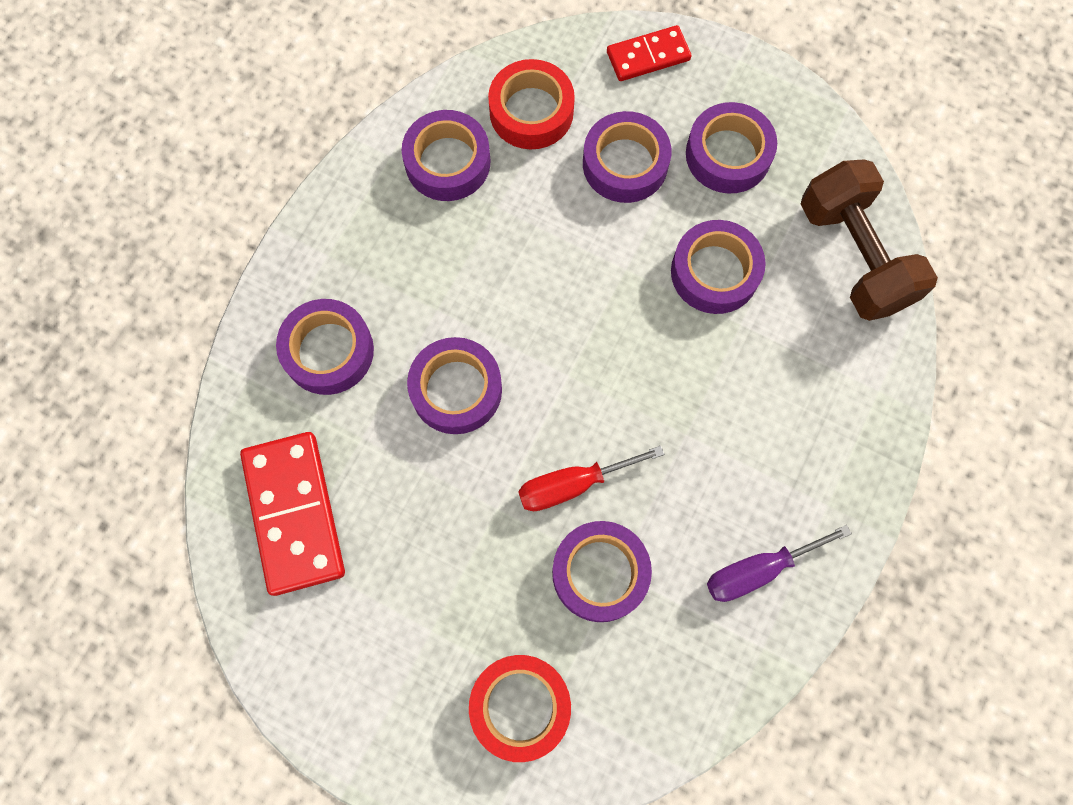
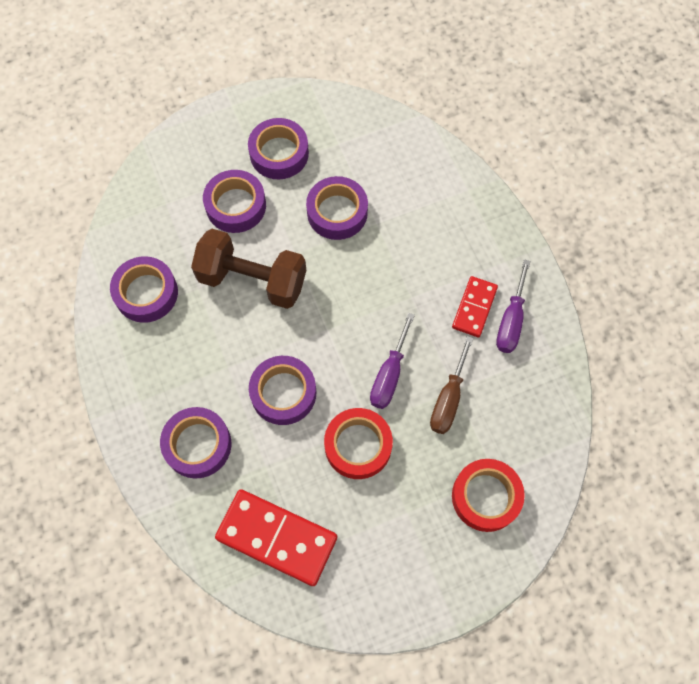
camera: 50 degrees left, 5 degrees down
red tape [488,59,575,149] -> red tape moved to [324,408,393,479]
red screwdriver [518,446,665,511] -> purple screwdriver [370,313,415,409]
purple tape [552,521,652,622] -> brown screwdriver [430,336,473,434]
red domino [607,25,691,81] -> red domino moved to [452,276,498,337]
brown dumbbell [801,159,938,321] -> brown dumbbell moved to [191,229,306,309]

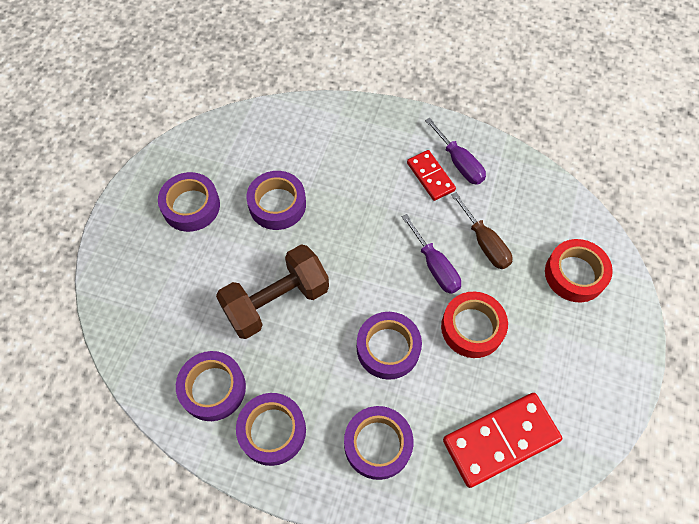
camera: 50 degrees left, 5 degrees down
purple tape [203,170,266,233] -> purple tape moved to [236,393,306,466]

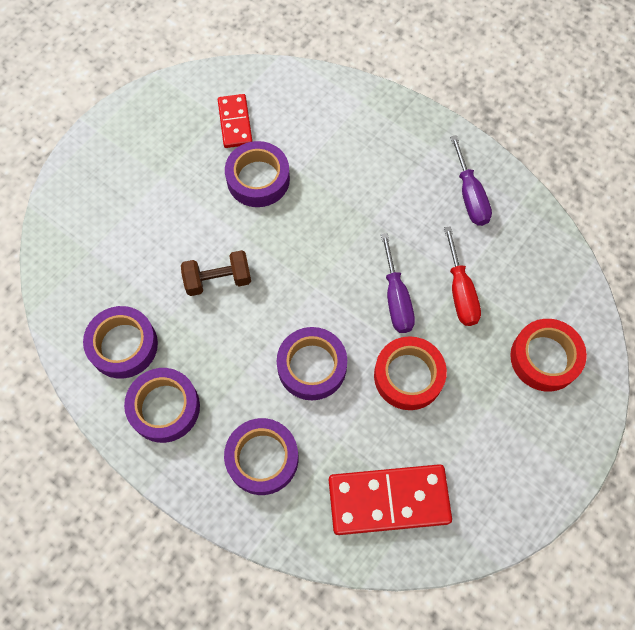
camera: 20 degrees right, 5 degrees up
purple tape [158,172,220,232] -> none
brown dumbbell [216,244,329,339] -> brown dumbbell [181,250,251,296], size x0.59
red domino [407,150,456,201] -> red domino moved to [218,94,252,148]
brown screwdriver [451,192,513,269] -> red screwdriver [444,226,481,326]

